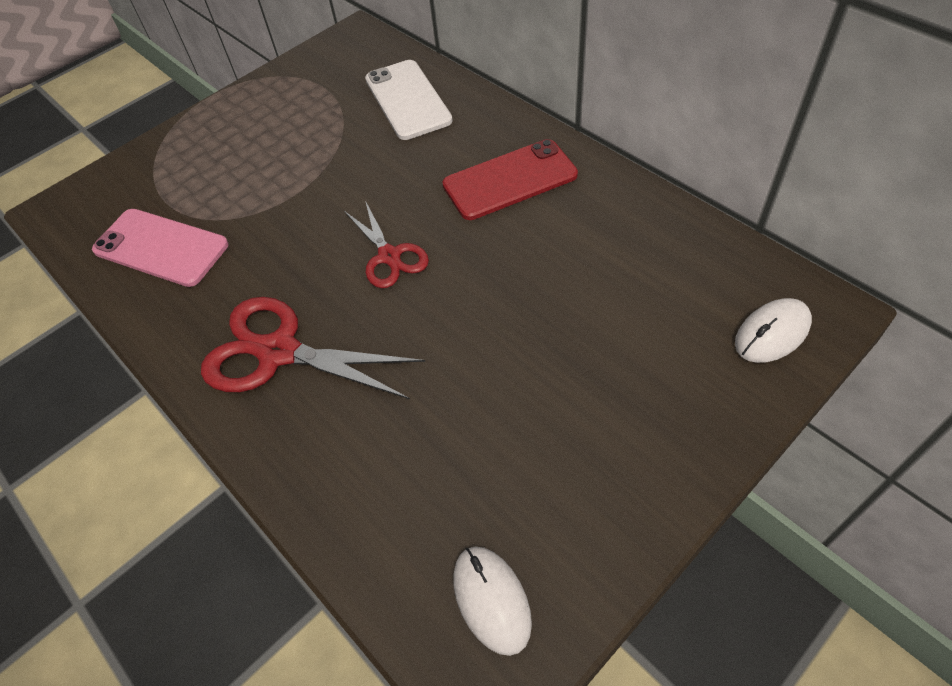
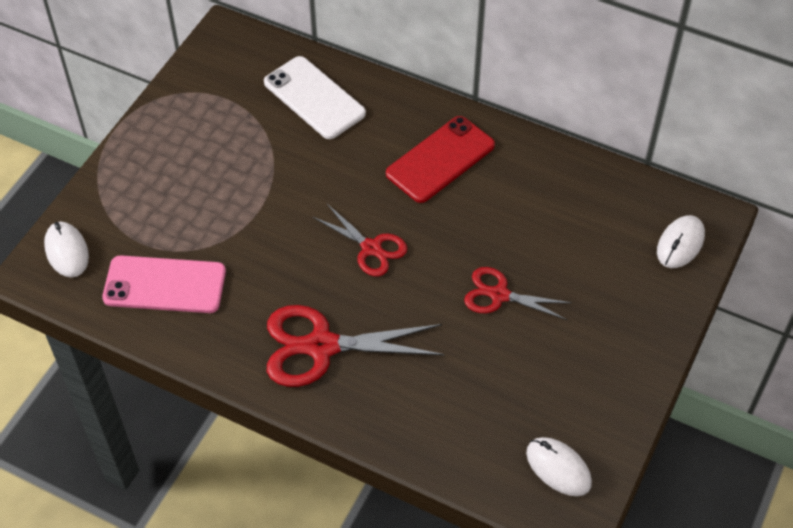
camera: 25 degrees left, 0 degrees up
none -> white mouse [44,222,89,278]
none -> red scissors [464,267,572,320]

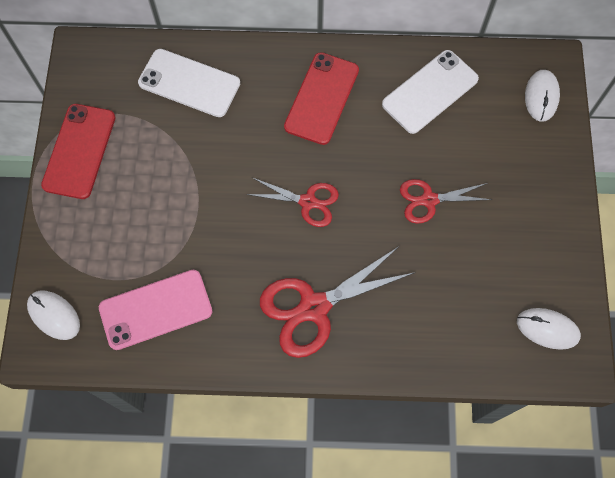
camera: 25 degrees left, 15 degrees up
none -> red phone [41,104,115,199]
none -> white phone [382,50,479,134]

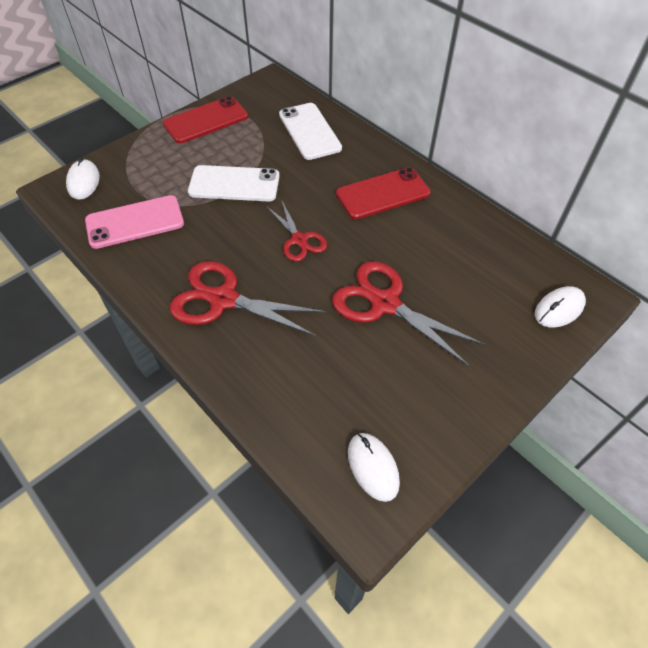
camera: 45 degrees right, 15 degrees down
pink phone [99,270,212,350] -> pink phone turned 45 degrees counterclockwise [85,195,184,249]
white phone [382,50,479,134] -> white phone moved to [188,165,280,202]
red scissors [400,179,492,224] -> red scissors [332,261,485,367], size x1.65

